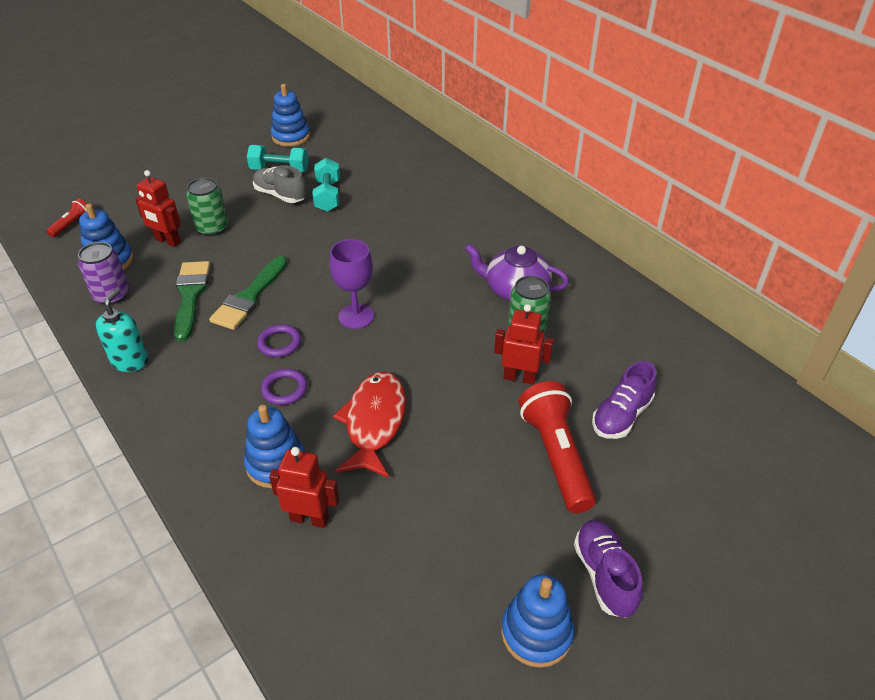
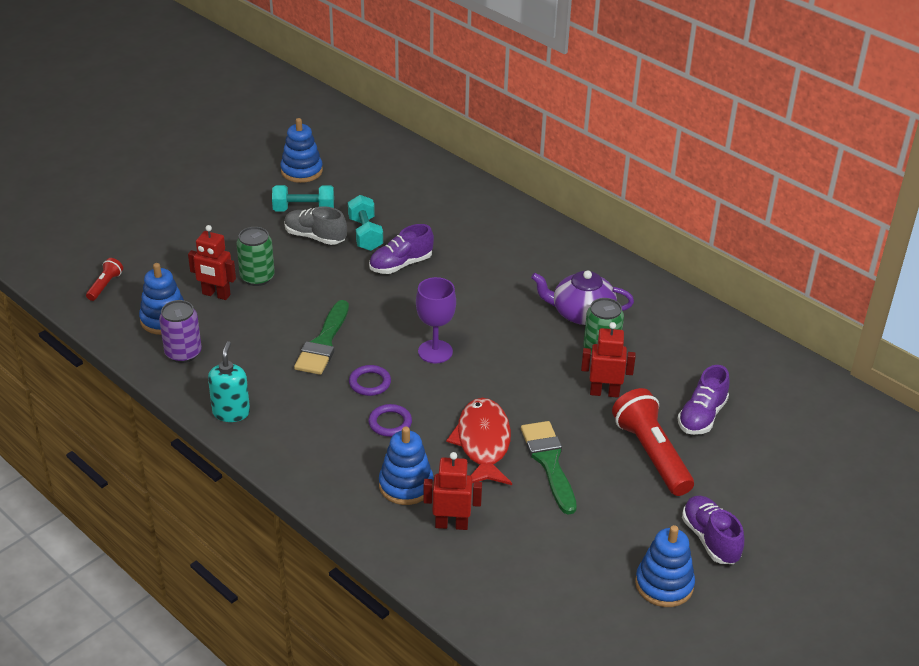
camera: 10 degrees left, 5 degrees down
green brush [174,261,210,341] -> green brush moved to [521,421,577,515]
none -> purple shoe [369,224,434,274]

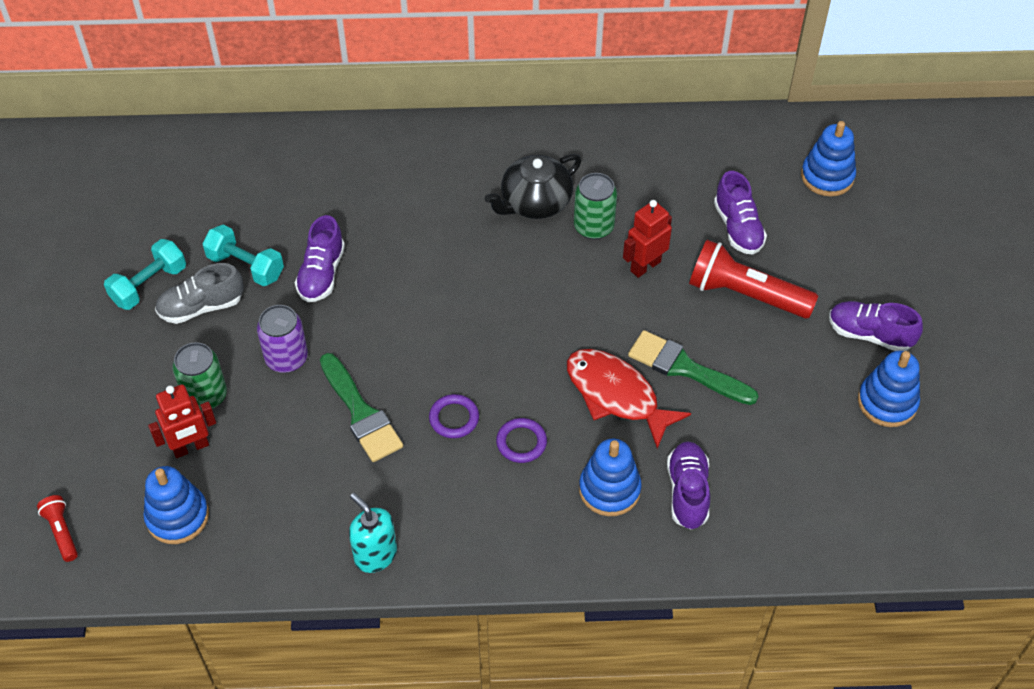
camera: 45 degrees left, 15 degrees up
purple can [159,300,202,363] -> purple can moved to [257,305,308,373]
blue stacking toy [280,118,323,183] -> blue stacking toy moved to [801,121,856,197]
purple goblet [416,277,456,363] -> none
red robot [423,452,482,530] -> purple shoe [667,441,710,529]
purple teapot [531,270,634,325] -> black teapot [485,154,581,219]

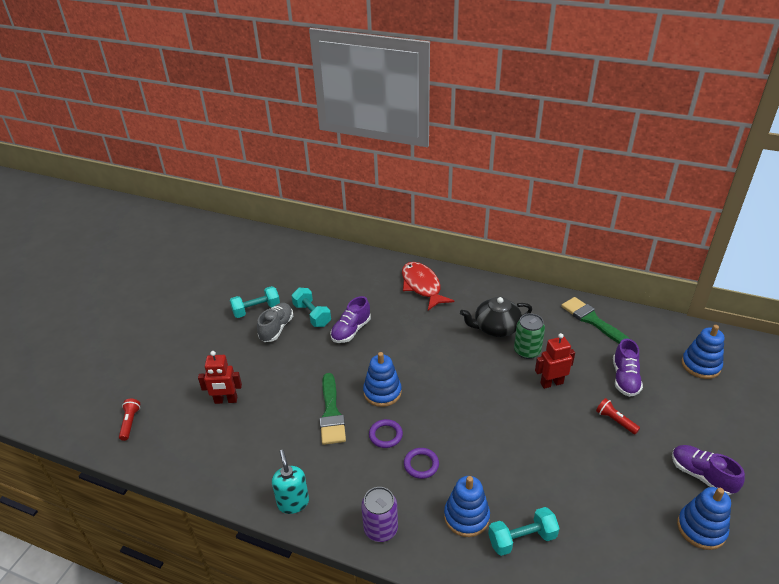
camera: 25 degrees right, 15 degrees down
blue stacking toy [143,466,209,544] -> blue stacking toy moved to [363,352,402,407]
grey shoe [155,263,244,324] -> grey shoe turned 105 degrees clockwise [257,303,293,342]
green can [173,342,227,411] -> none
purple can [257,305,308,373] -> purple can moved to [361,487,398,542]
red fish [567,349,691,449] -> red fish moved to [402,262,454,310]
green brush [628,330,759,405] -> green brush moved to [561,297,630,343]
purple shoe [667,441,710,529] -> turquoise dumbbell [488,507,560,556]
red flashlight [689,240,818,319] -> red flashlight [596,398,640,434], size x0.49

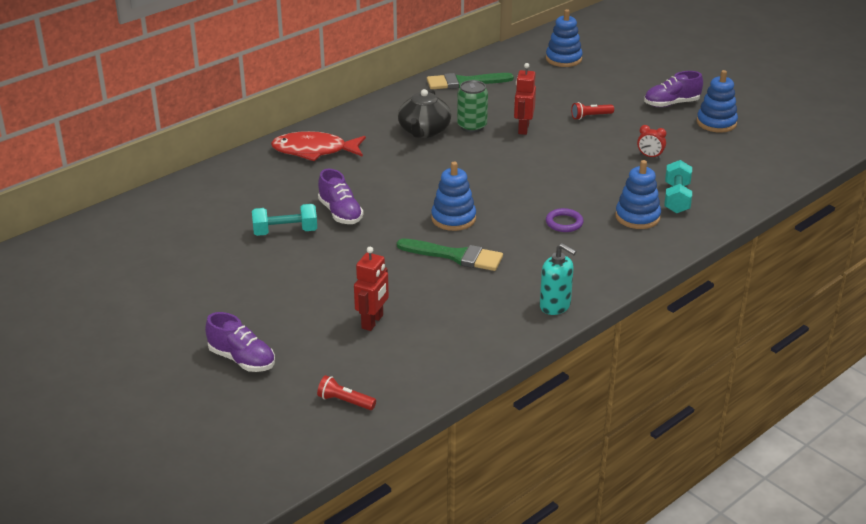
camera: 65 degrees left, 5 degrees down
turquoise dumbbell [230,286,280,318] -> none
grey shoe [257,303,293,342] -> none
turquoise soap dispenser [272,450,309,514] -> turquoise soap dispenser turned 150 degrees counterclockwise [540,243,577,315]
purple can [361,487,398,542] -> none
purple ring [369,419,403,448] -> none
purple shoe [613,339,643,397] -> purple shoe moved to [205,312,275,372]
none -> red clock [637,125,666,159]

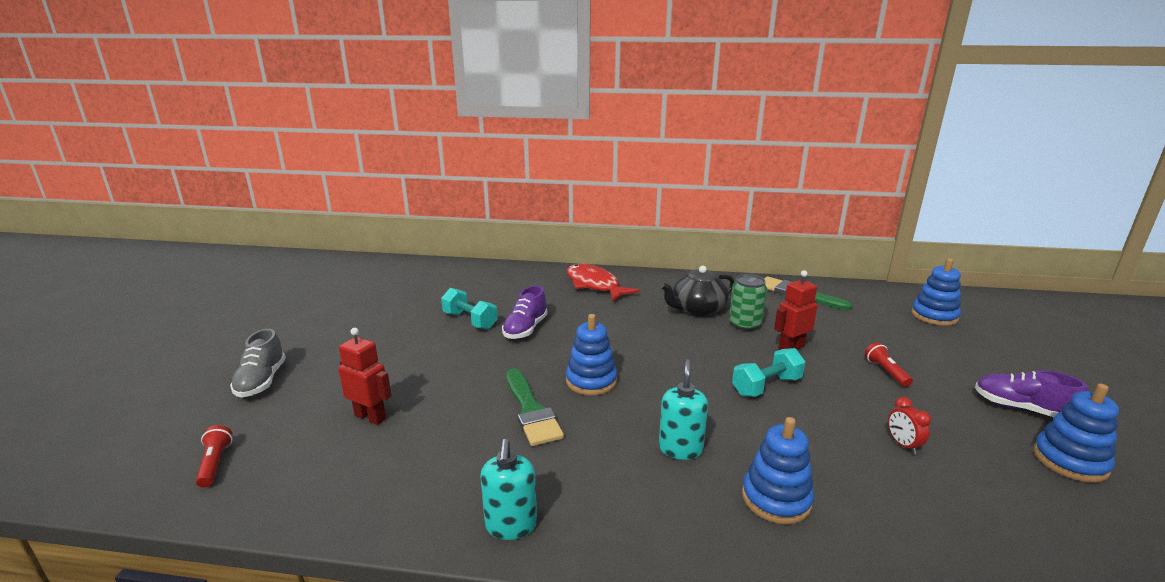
camera: 50 degrees right, 10 degrees down
purple shoe [205,312,275,372] -> grey shoe [230,329,286,397]
red robot [354,247,389,331] -> red robot turned 135 degrees counterclockwise [338,328,392,425]
purple ring [546,208,584,232] -> turquoise soap dispenser [659,359,708,460]
red flashlight [571,102,614,120] -> red flashlight turned 45 degrees clockwise [865,342,913,387]
turquoise dumbbell [664,160,692,214] -> turquoise dumbbell moved to [732,348,805,397]

